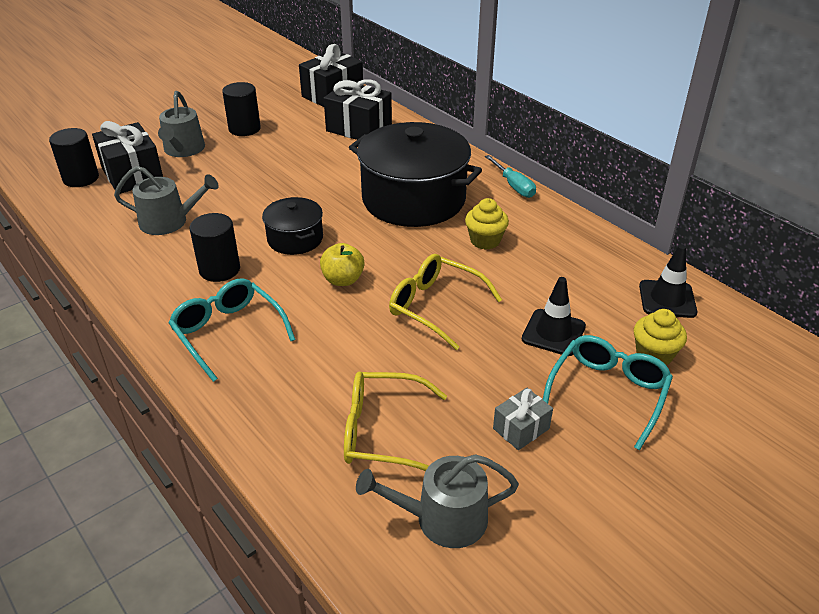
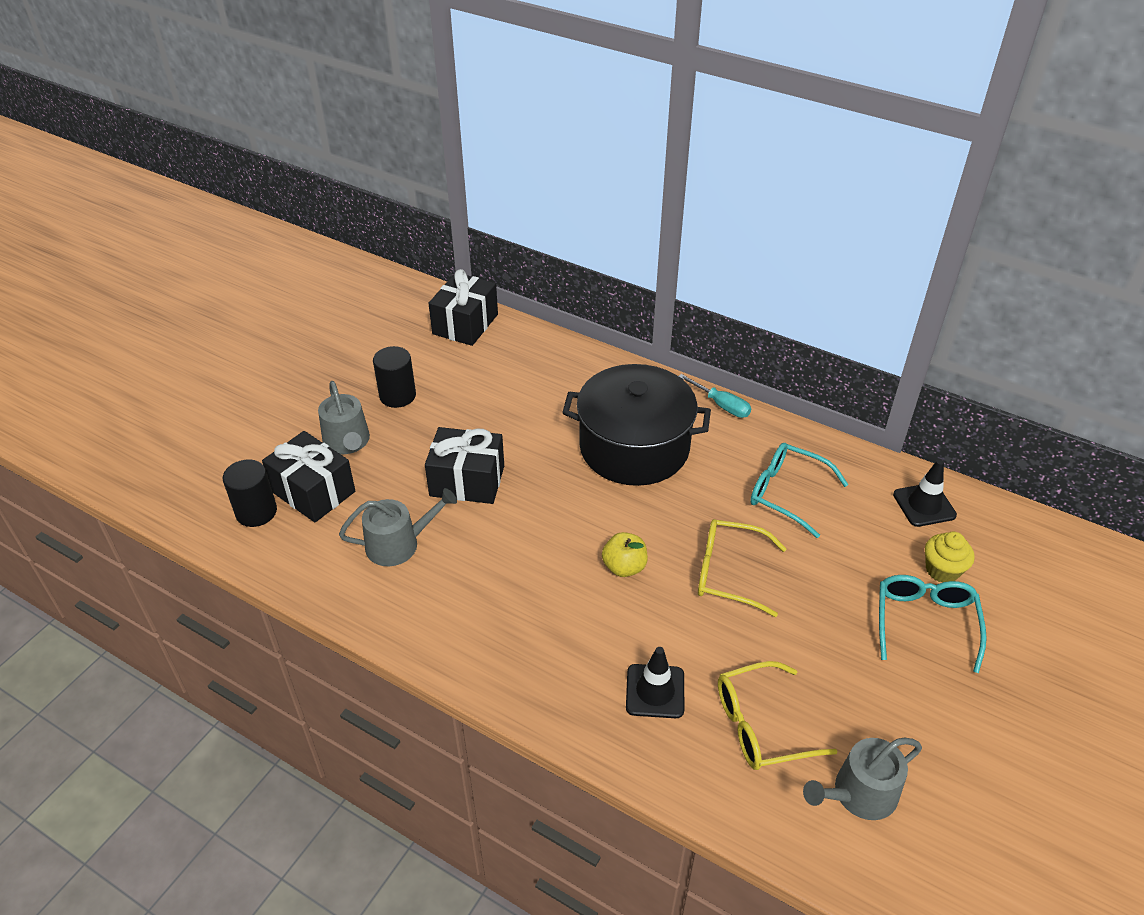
camera: 20 degrees left, 5 degrees up
turquoise glasses [168,278,296,382] -> turquoise glasses moved to [750,443,848,538]
black cylinder [190,213,240,282] -> none
black pot [262,197,323,255] -> none
black gift [324,79,392,140] -> black gift moved to [425,427,504,504]
yellow cupcake [465,198,509,250] -> none
grey gift [493,388,553,450] -> none
black traffic cone [521,277,586,356] -> black traffic cone moved to [626,647,684,718]

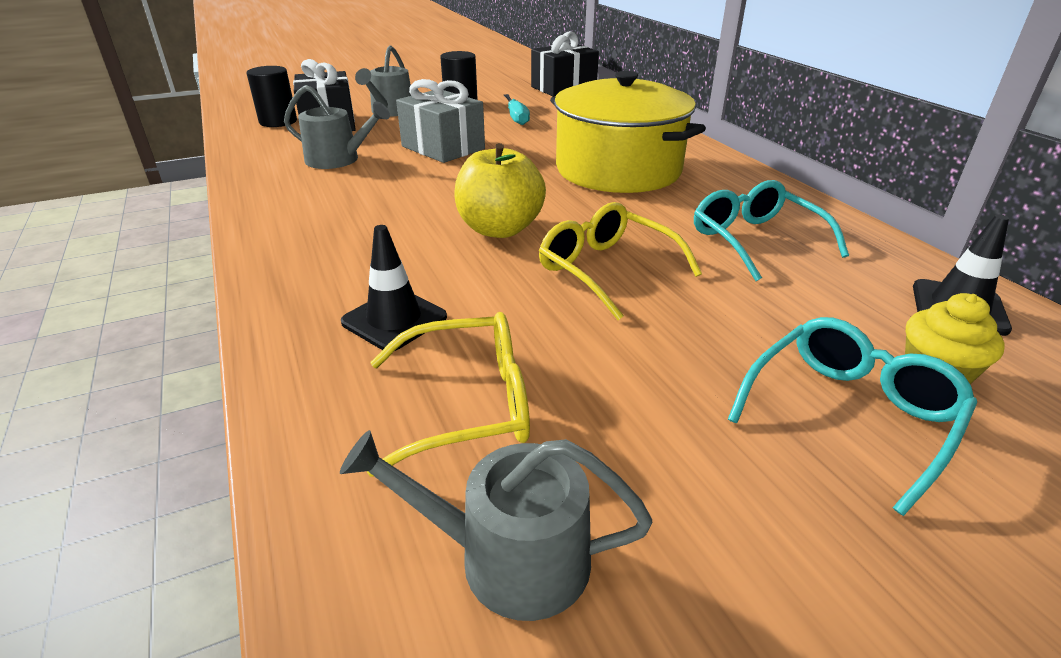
camera: 35 degrees right, 10 degrees down
black gift [425,427,504,504] -> grey gift [396,79,485,163]
black pot [562,364,711,486] -> yellow pot [550,71,706,193]
yellow apple [602,532,648,577] -> yellow apple [454,143,546,238], size x1.59
turquoise screwdriver [678,374,751,418] -> turquoise screwdriver moved to [504,94,530,125]
yellow glasses [718,661,838,770] -> yellow glasses turned 150 degrees clockwise [367,312,530,477]

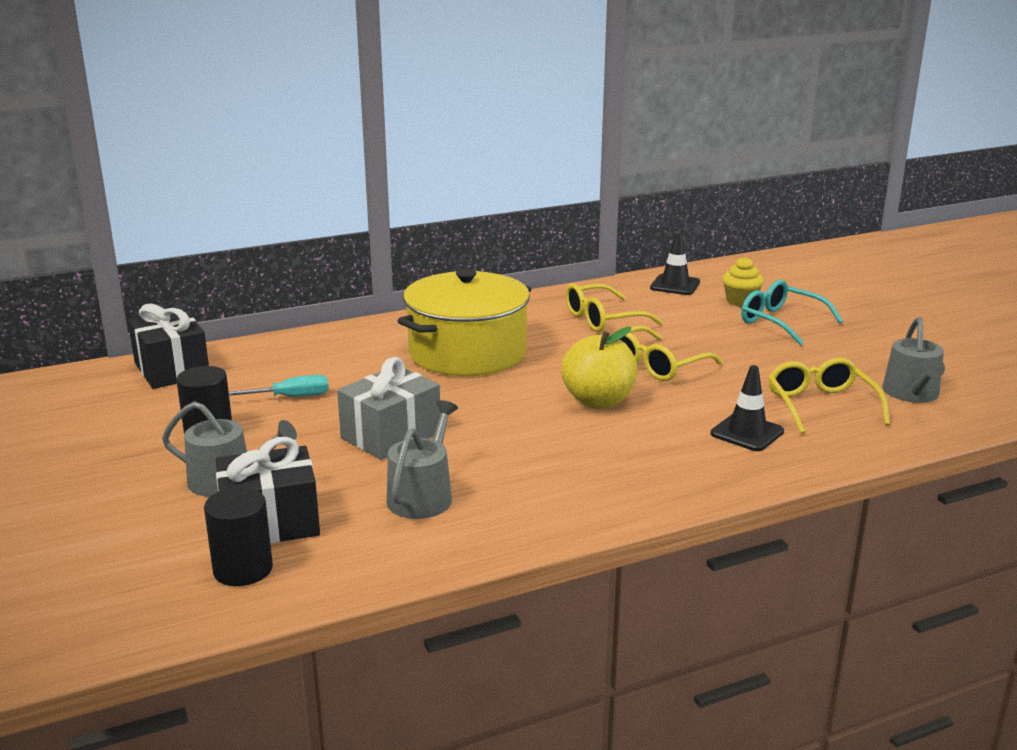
camera: 90 degrees left, 10 degrees down
turquoise glasses [694,180,849,281] -> yellow glasses [565,283,663,332]

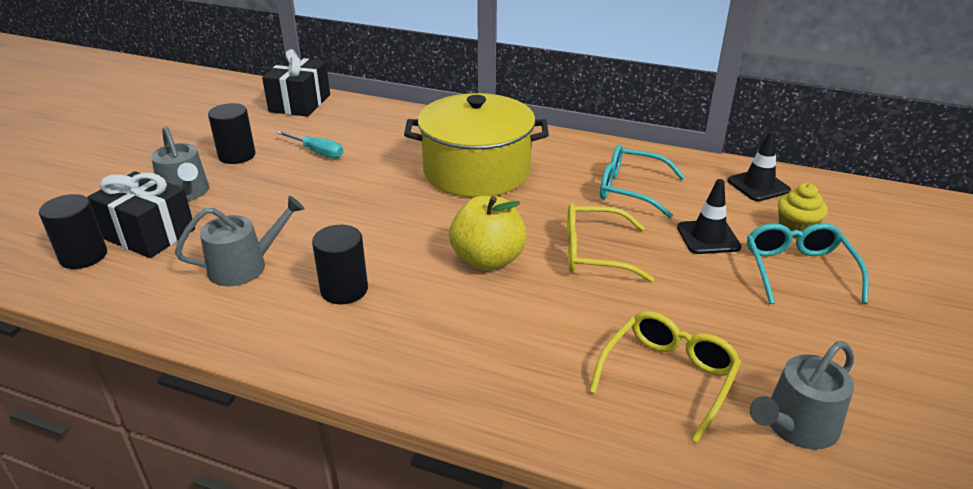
camera: 45 degrees right, 10 degrees up
grey gift [337,357,441,460] -> none
yellow glasses [565,283,663,332] -> turquoise glasses [600,145,685,218]
black traffic cone [711,365,784,451] -> black traffic cone moved to [677,179,742,254]
none -> black cylinder [312,225,368,304]

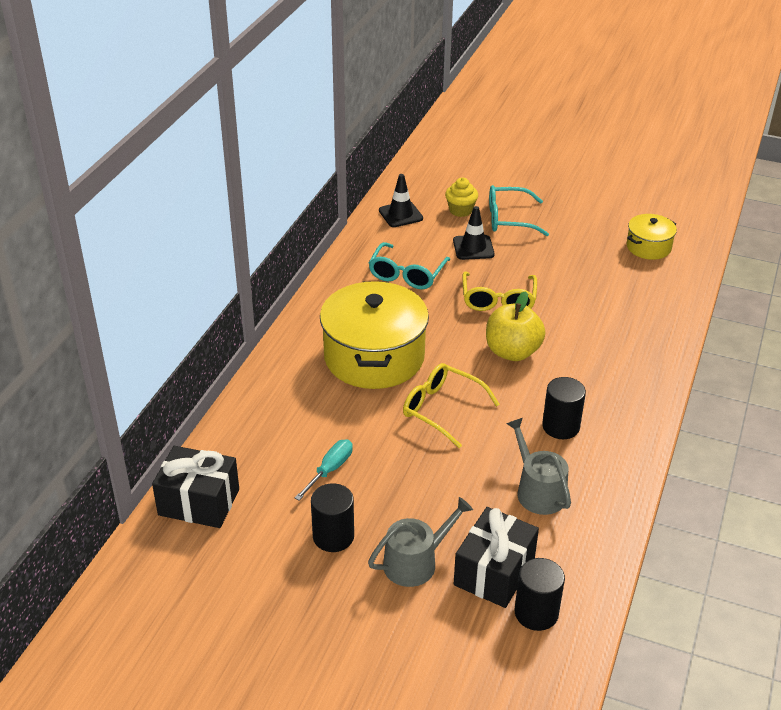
camera: 90 degrees left, 5 degrees up
yellow glasses [589,311,741,443] -> yellow glasses moved to [403,363,500,448]
grey watering can [750,341,854,450] -> yellow pot [626,214,677,260]

